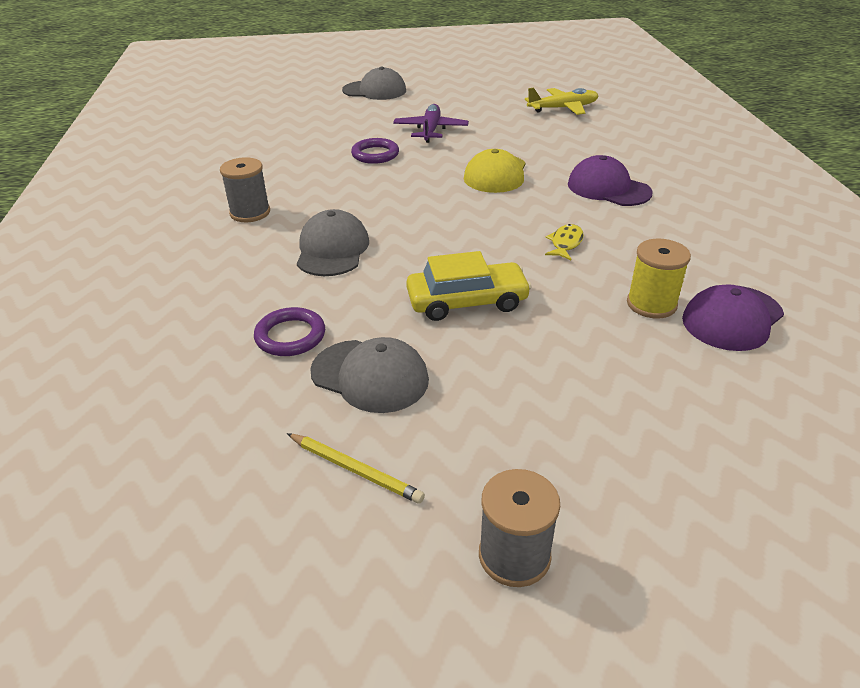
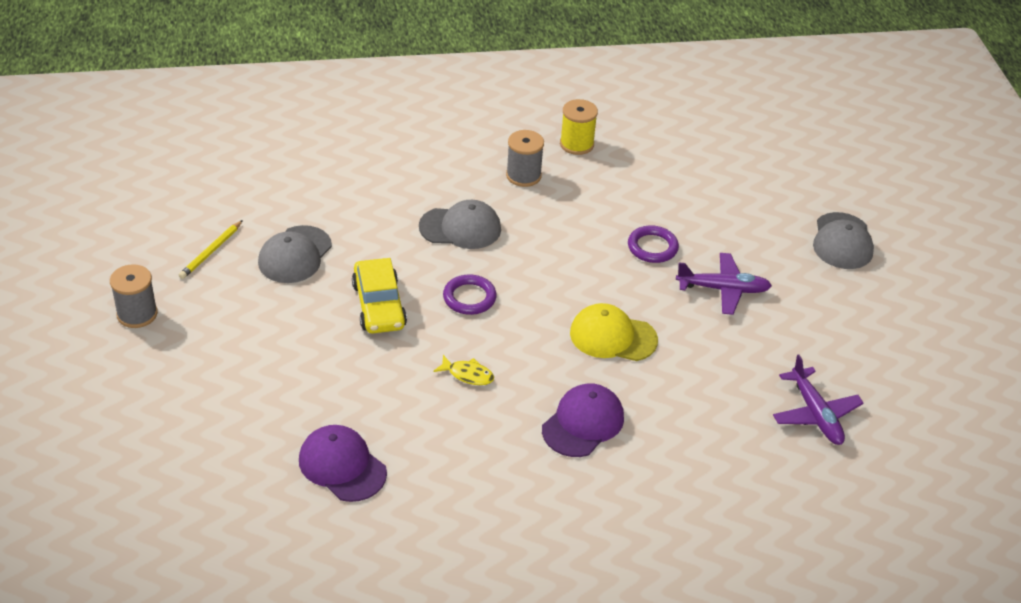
camera: 85 degrees right, 5 degrees up
purple ring [254,307,325,356] -> purple ring moved to [443,274,497,315]
yellow plane [525,88,599,115] -> purple plane [773,355,864,445]
yellow spool [627,239,691,319] -> yellow spool moved to [560,99,598,155]

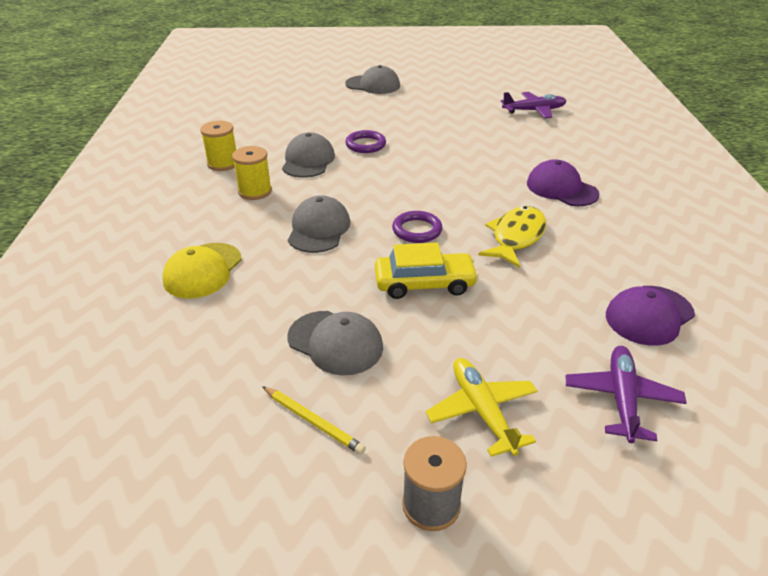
camera: 80 degrees left, 5 degrees down
yellow fish [433,355,494,385] -> yellow fish [478,206,546,268], size x1.85
grey spool [506,130,544,187] -> yellow spool [232,146,272,200]
yellow cap [570,303,658,361] -> yellow cap moved to [162,243,242,298]
purple plane [676,253,772,315] -> purple plane moved to [566,346,687,443]
none -> grey cap [282,132,335,178]
none -> yellow plane [426,358,538,457]

